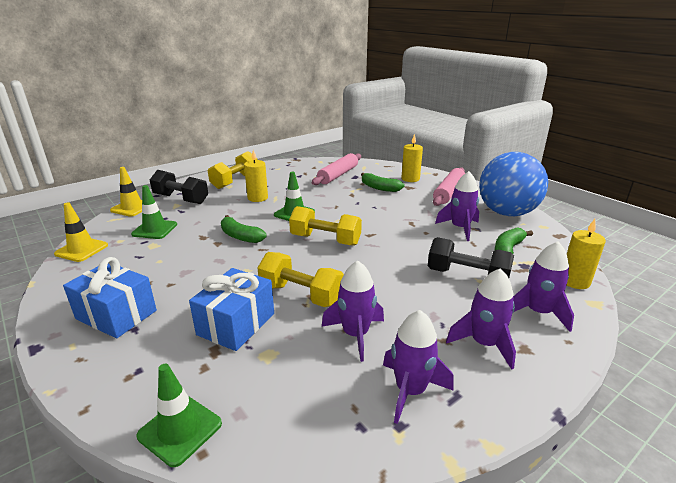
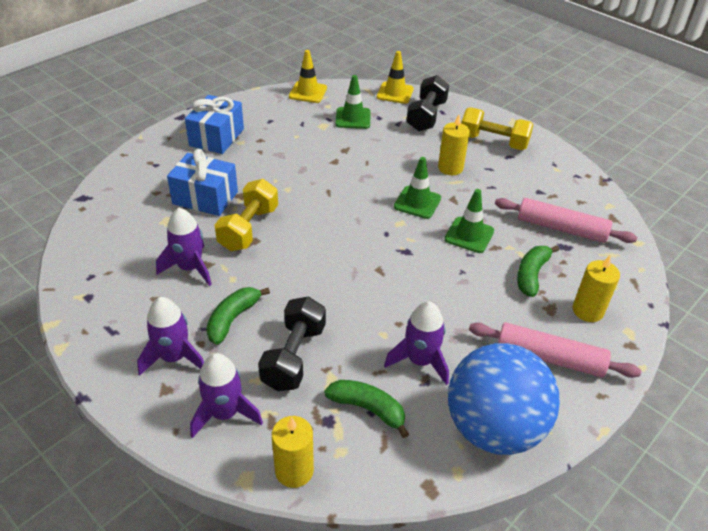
camera: 80 degrees right, 15 degrees up
green traffic cone [137,364,222,467] -> green traffic cone moved to [445,189,494,253]
green banana [221,215,267,243] -> green banana moved to [206,287,270,345]
yellow dumbbell [289,206,362,246] -> none
purple rocket [383,310,453,424] -> none

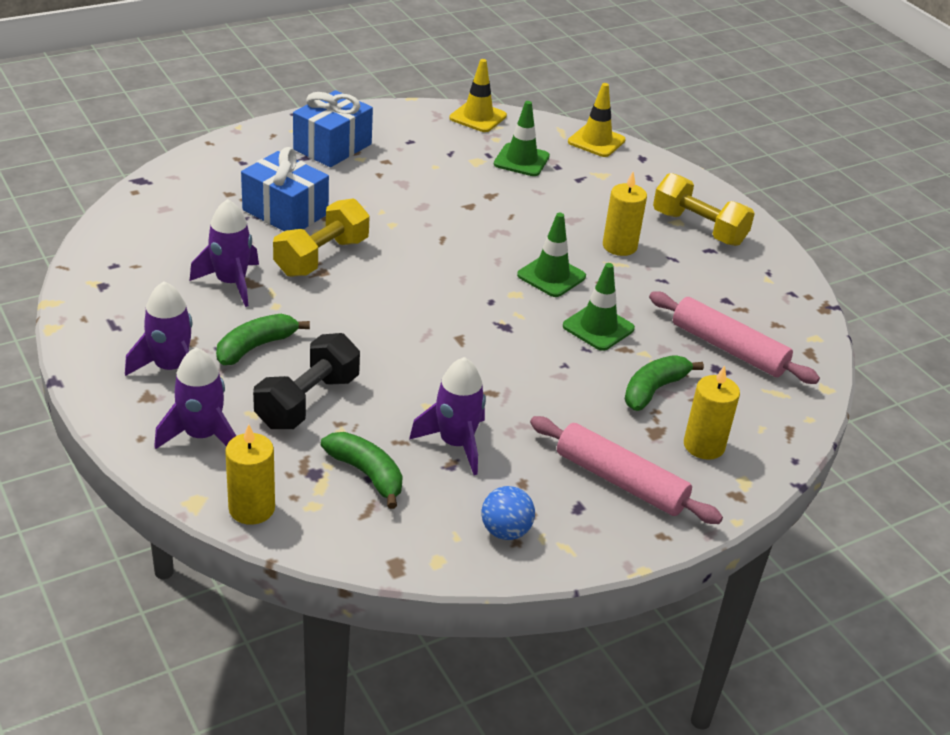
camera: 15 degrees right, 5 degrees down
black dumbbell [406,75,449,131] -> none
blue ball [448,343,560,455] -> blue ball [482,486,535,540], size x0.41

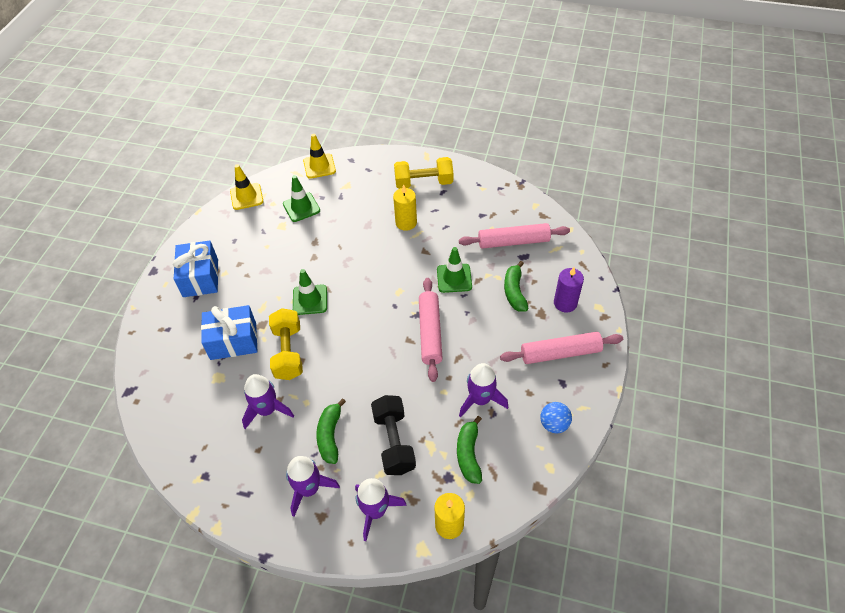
camera: 40 degrees left, 15 degrees up
green banana [321,432,403,509] -> green banana turned 90 degrees counterclockwise [457,416,482,484]
green traffic cone [517,213,586,297] -> green traffic cone moved to [293,269,327,315]
yellow candle [684,365,740,460] -> purple candle [554,267,584,313]
none -> pink rolling pin [419,278,443,382]

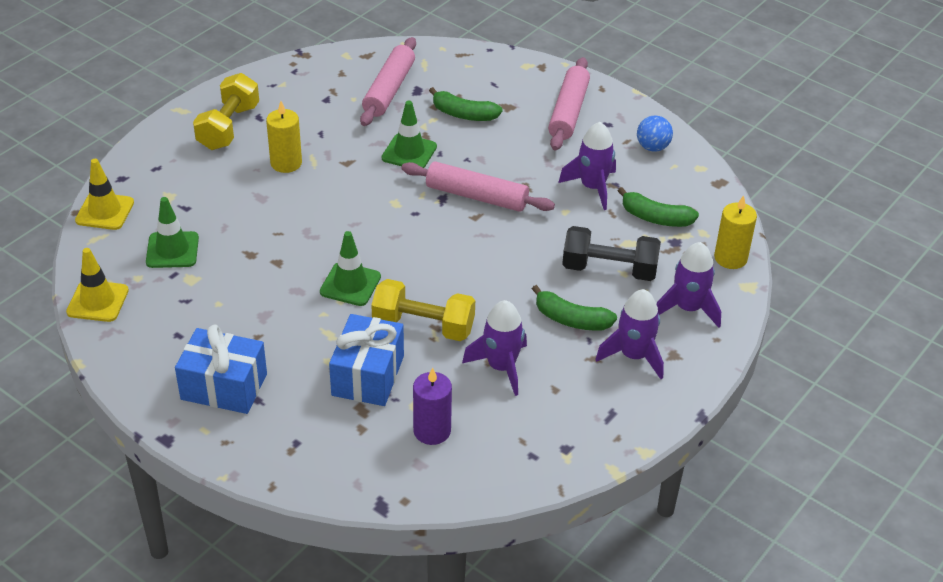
camera: 70 degrees left, 10 degrees down
purple candle [554,267,584,313] -> purple candle moved to [413,367,452,445]

